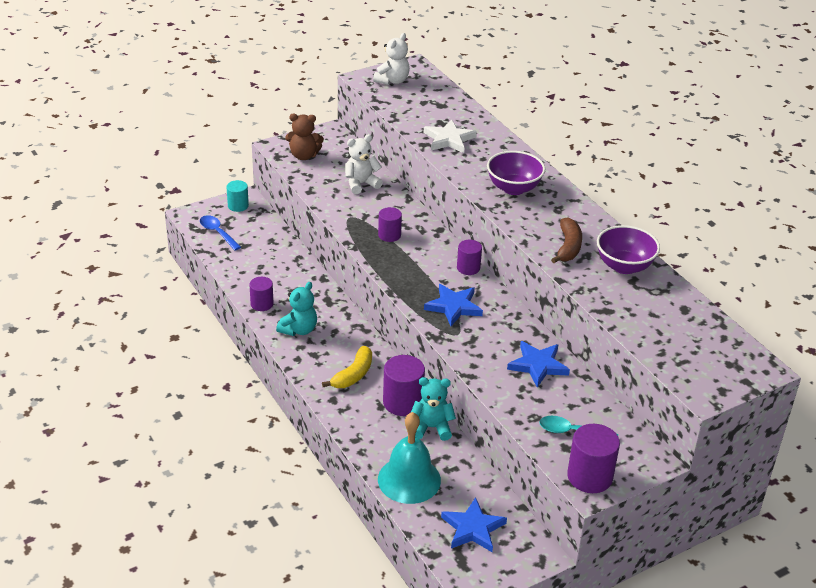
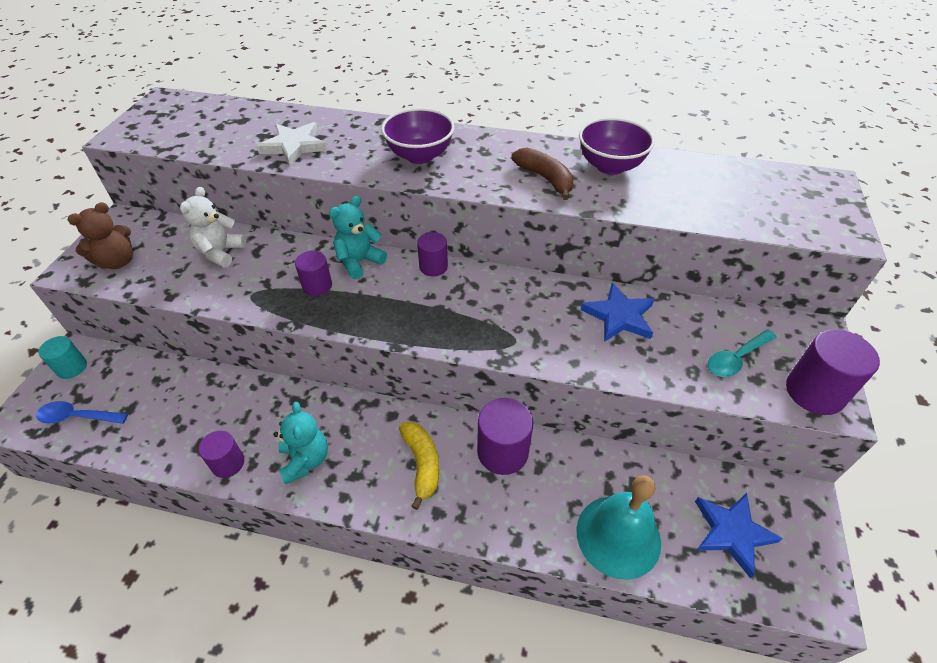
camera: 45 degrees left, 10 degrees up
white teddy bear [373,33,410,85] -> none
turquoise teddy bear [411,377,456,441] -> turquoise teddy bear moved to [329,196,387,279]
blue star [424,284,483,326] -> none

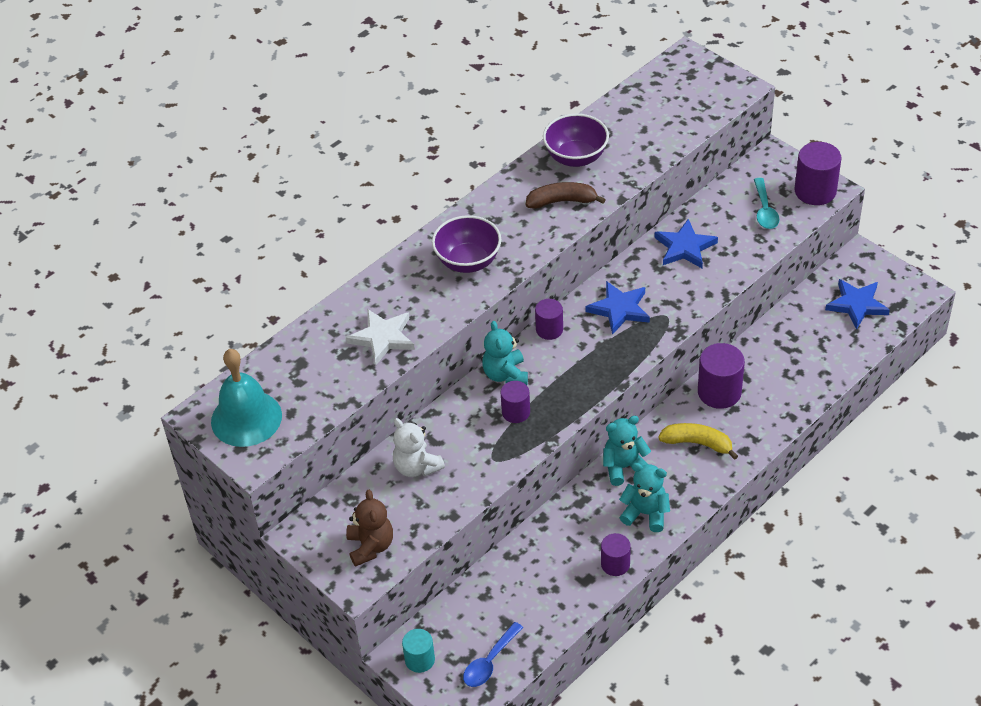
camera: 55 degrees left, 0 degrees up
turquoise bell [576,475,661,580] -> turquoise bell moved to [211,349,282,447]
none -> blue star [586,281,650,335]
none -> turquoise teddy bear [603,416,651,486]

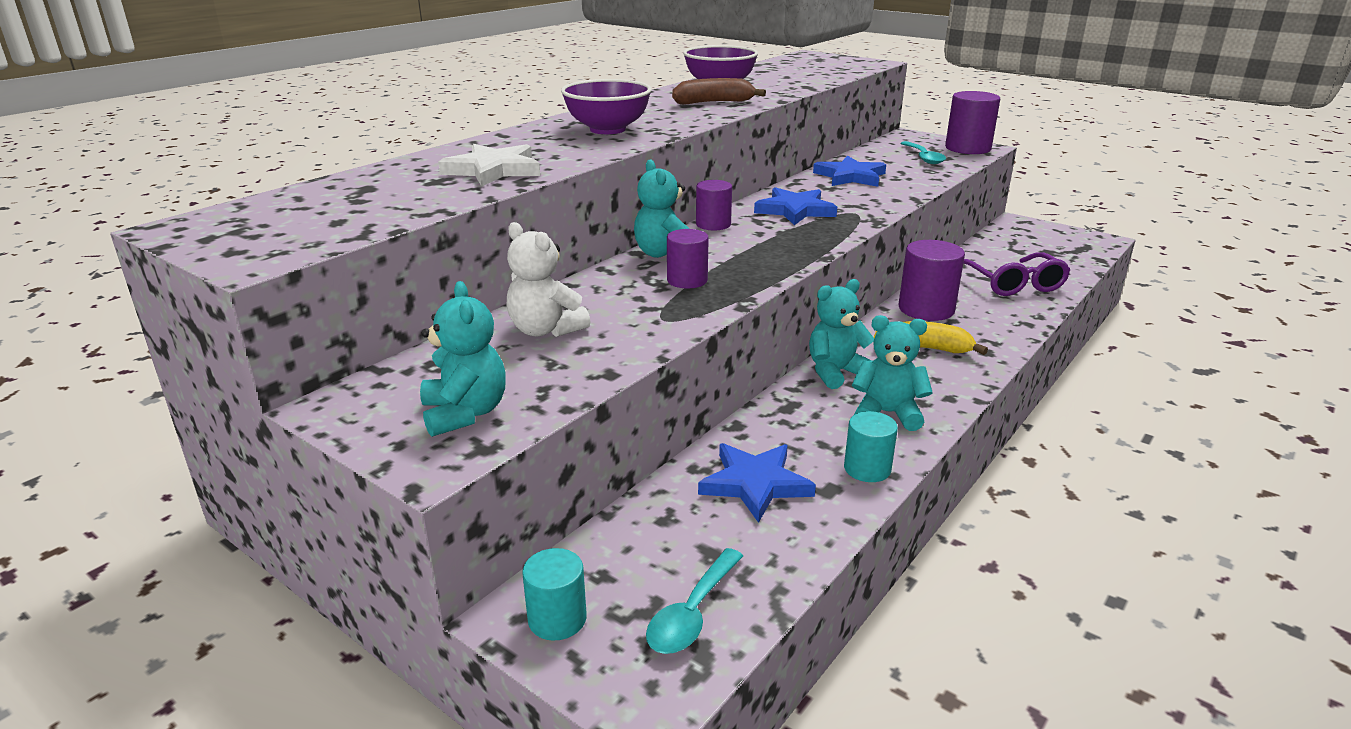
camera: 10 degrees left, 20 degrees down
turquoise bell [211,349,282,447] -> none
brown teddy bear [346,490,393,567] -> turquoise teddy bear [420,281,506,437]
blue spoon [463,622,524,687] -> turquoise spoon [646,548,743,654]
purple cylinder [601,533,631,576] -> turquoise cylinder [844,411,898,482]
blue star [825,279,890,330] -> blue star moved to [698,443,816,523]
none -> purple glasses [963,252,1070,296]

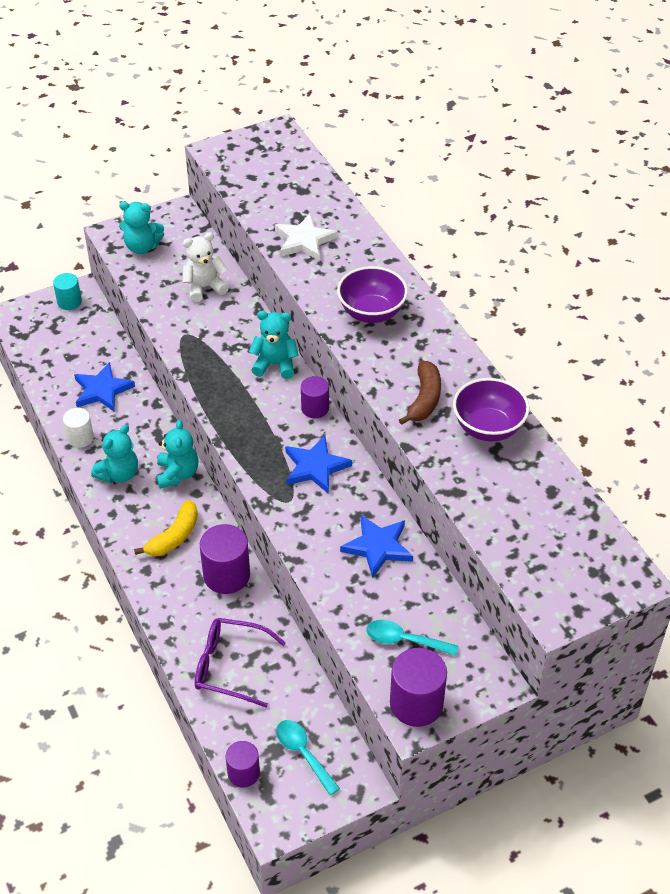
camera: 115 degrees right, 20 degrees up
turquoise spoon [646,548,743,654] -> turquoise spoon moved to [276,720,340,795]
purple cylinder [667,229,709,288] -> purple cylinder moved to [226,741,260,788]
turquoise cylinder [844,411,898,482] -> white cylinder [63,408,94,448]

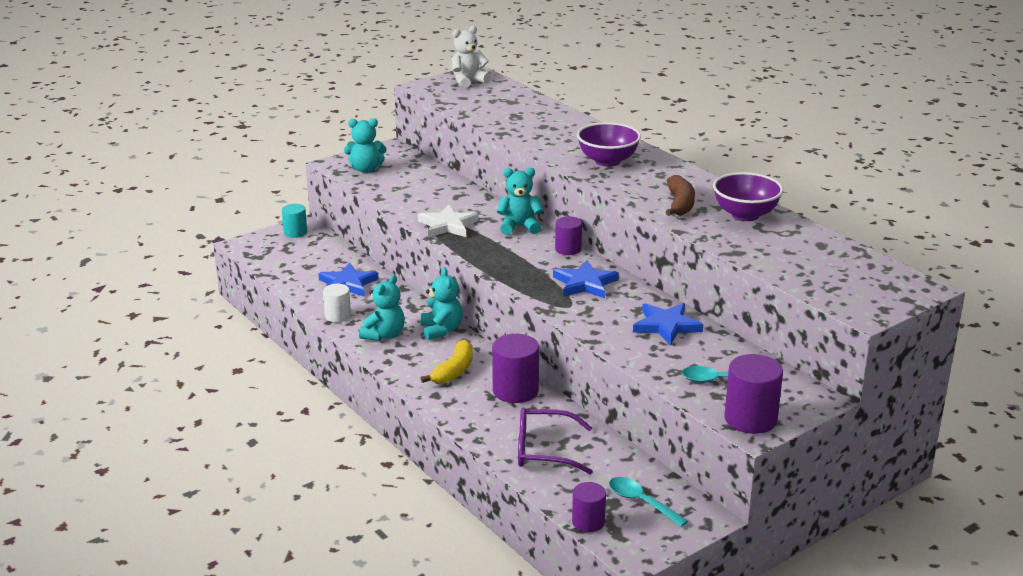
camera: 10 degrees left, 20 degrees down
white teddy bear [183,232,229,302] -> white teddy bear moved to [452,26,491,88]
white star [275,214,338,261] -> white star moved to [418,204,479,237]

